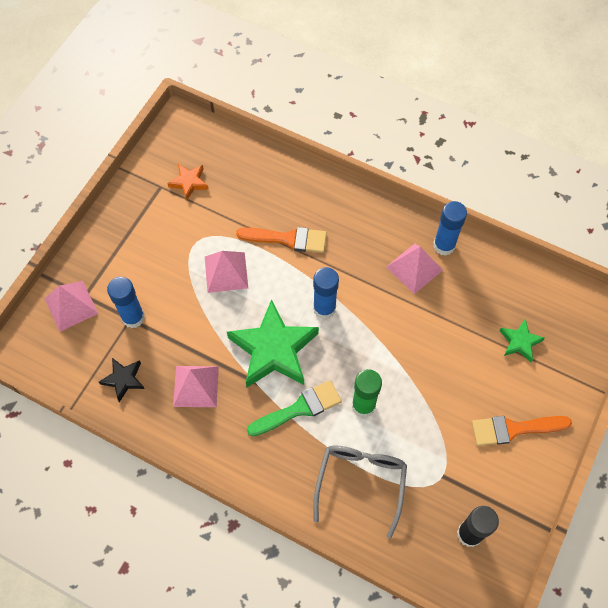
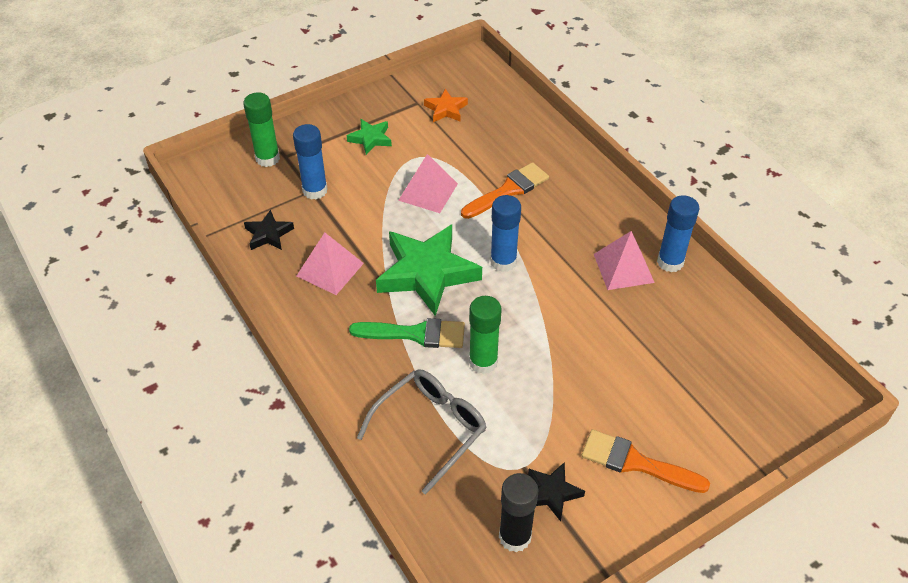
camera: 30 degrees right, 15 degrees down
pink pyramid [44,281,99,332] -> green glue stick [243,92,280,167]
orange brush [236,227,327,253] -> orange brush turned 75 degrees counterclockwise [461,162,549,219]
green star [500,319,545,362] -> green star moved to [347,119,392,155]
none -> black star [528,462,585,521]

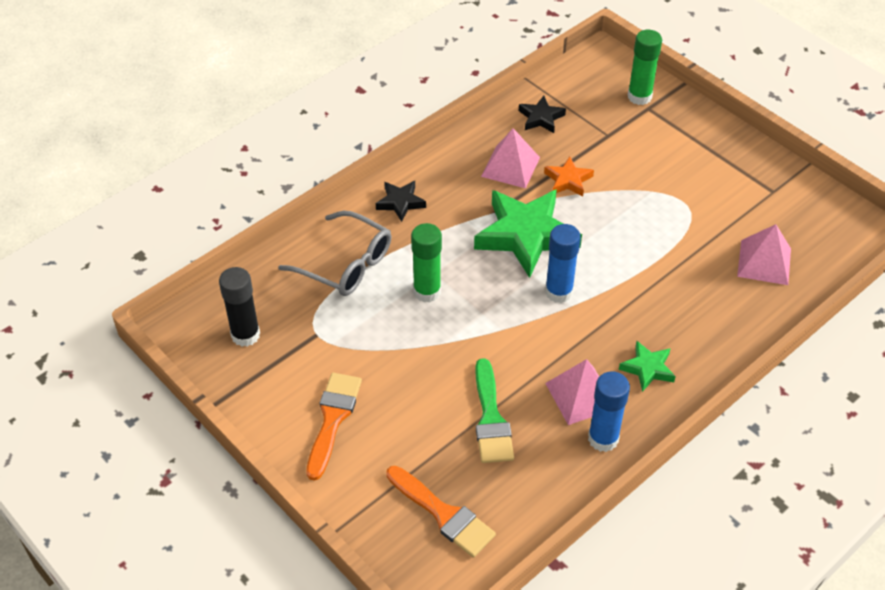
camera: 80 degrees right, 0 degrees up
blue glue stick [293,124,328,200] -> none
green star [347,119,392,155] -> green star moved to [619,341,676,392]
green brush [349,318,465,348] -> green brush moved to [475,358,514,463]
pink pyramid [398,154,458,213] -> pink pyramid moved to [737,224,791,285]
orange star [424,89,468,122] -> orange star moved to [544,157,594,196]
orange brush [461,162,549,219] -> orange brush moved to [386,466,496,557]
black star [528,462,585,521] -> black star moved to [376,181,426,222]

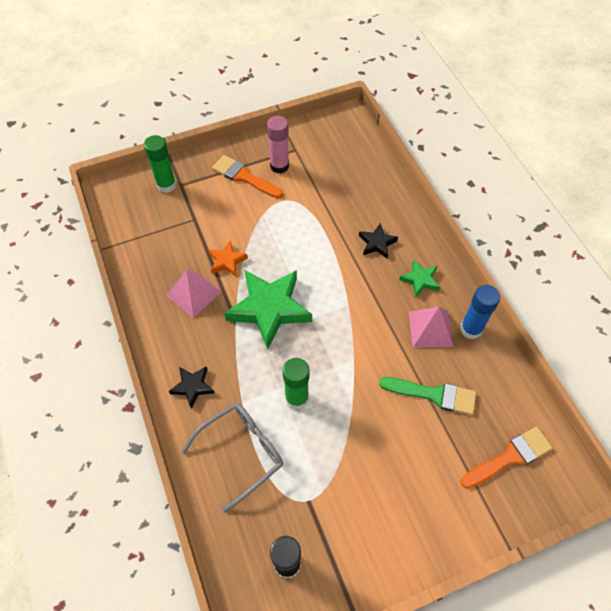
camera: 70 degrees left, 10 degrees up
orange brush [306,373,362,481] -> orange brush moved to [212,155,283,198]
black star [519,96,566,133] -> black star moved to [359,223,398,258]
blue glue stick [545,224,581,303] -> none
pink pyramid [737,224,791,285] -> none
none -> pink glue stick [267,116,289,174]

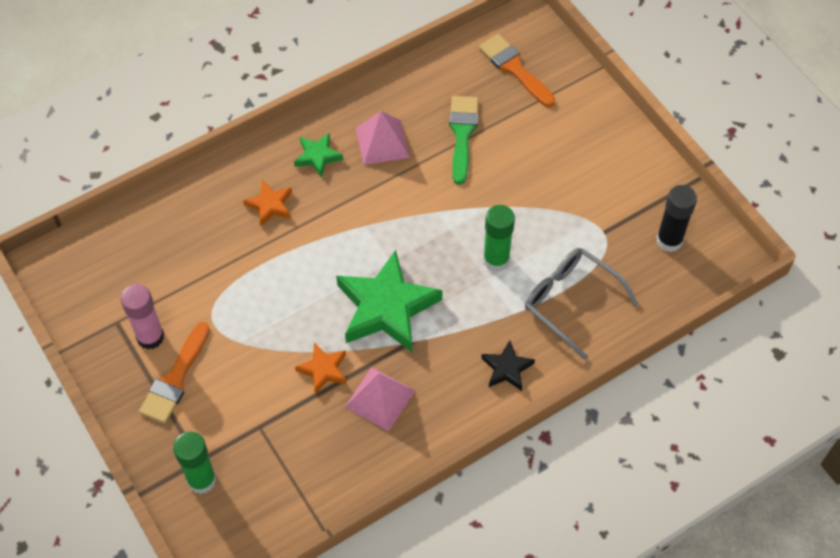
camera: 100 degrees left, 0 degrees up
black star [359,223,398,258] -> orange star [243,180,292,226]
blue glue stick [460,285,500,339] -> none

